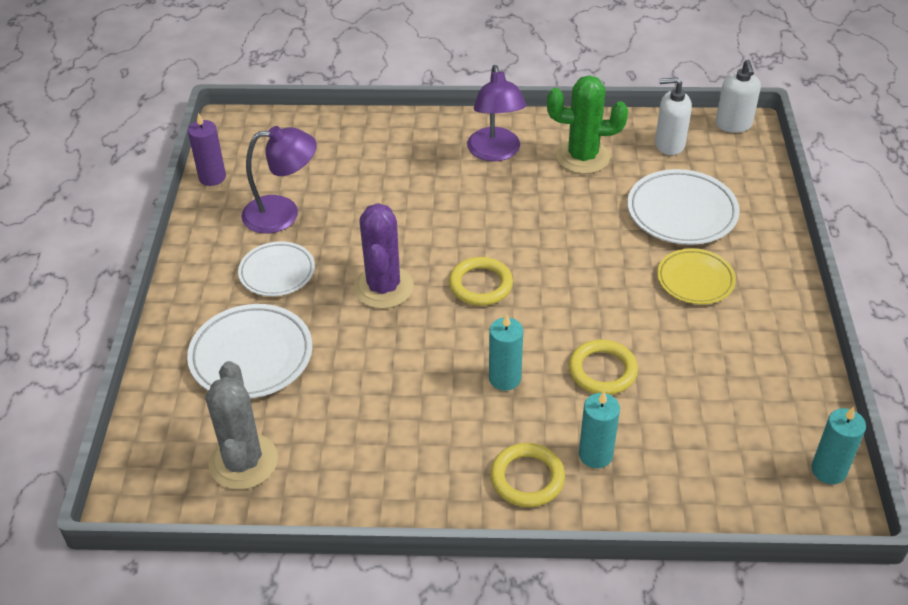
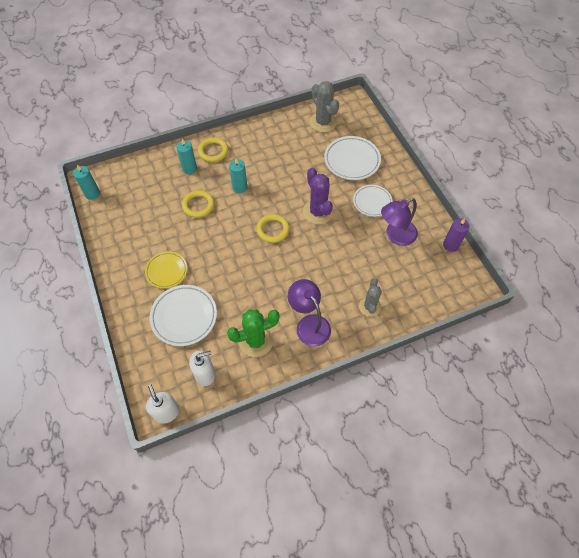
camera: 155 degrees right, 15 degrees up
none -> grey cactus [359,278,382,317]

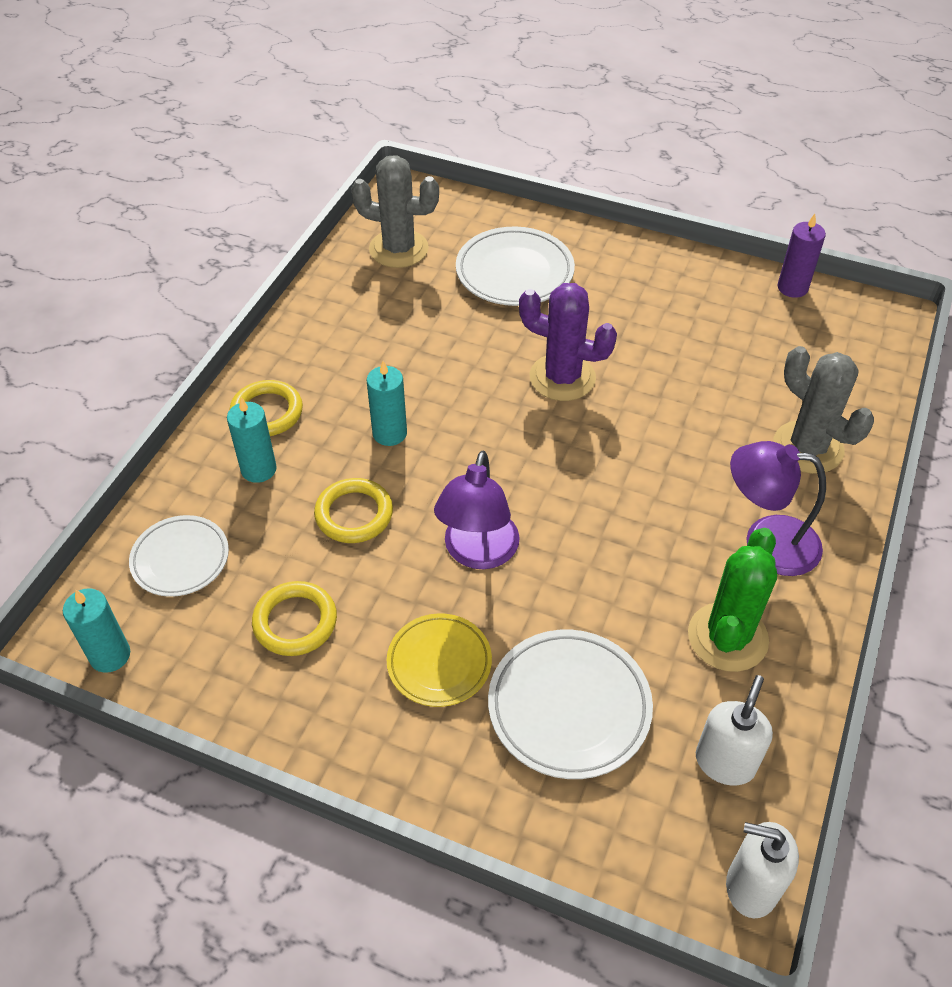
camera: 45 degrees left, 10 degrees down
yellow ring [256,214,290,243] -> yellow ring moved to [252,581,337,656]
white plate [353,185,392,217] -> white plate moved to [129,515,229,597]
grey cactus [359,278,382,317] -> grey cactus [773,346,874,474], size x1.51
purple lamp [381,198,418,246] -> purple lamp moved to [434,451,520,569]

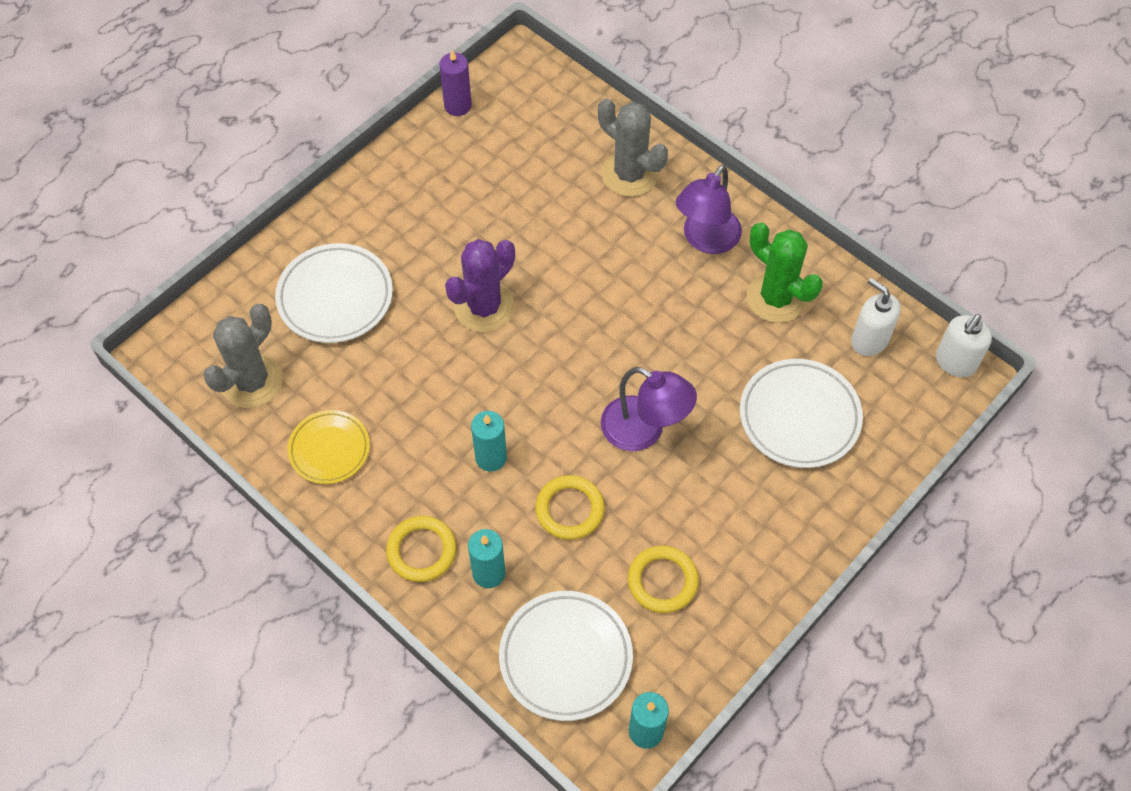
camera: 70 degrees left, 10 degrees up
white plate [129,515,229,597] -> white plate [499,591,633,721], size x1.51
yellow plate [387,613,492,707] -> yellow plate moved to [287,410,370,484]
grey cactus [773,346,874,474] -> grey cactus turned 60 degrees clockwise [598,98,668,197]

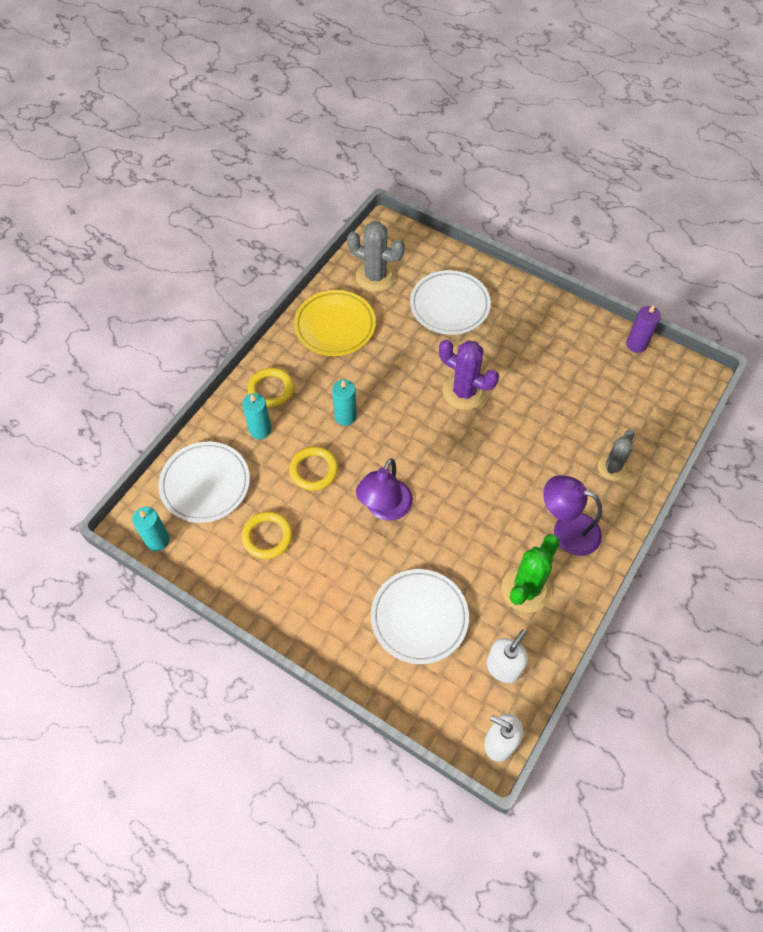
camera: 80 degrees right, 0 degrees up
yellow plate [287,410,370,484] -> yellow plate [294,290,376,356], size x1.51
grey cactus [598,98,668,197] -> grey cactus [598,430,635,481], size x0.66

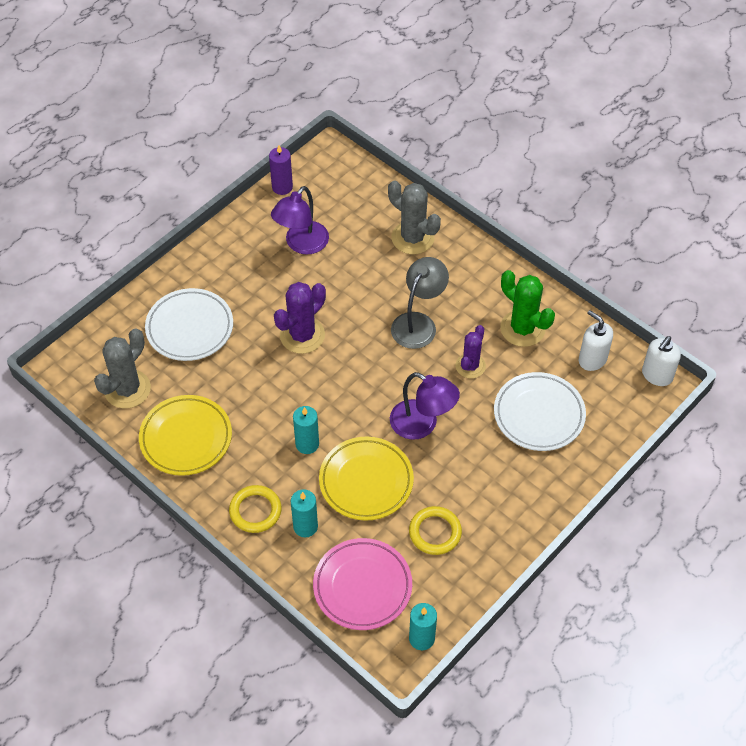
camera: 80 degrees left, 5 degrees down
white plate [158,442,250,523] -> pink plate [313,538,412,630]
yellow ring [289,446,338,491] -> yellow plate [319,437,414,521]
purple lamp [543,475,602,556] -> purple lamp moved to [271,186,329,255]
grey cactus [598,430,635,481] -> grey cactus [388,180,441,254], size x1.51
none -> grey lamp [391,257,449,349]
none -> purple cactus [456,325,486,378]

